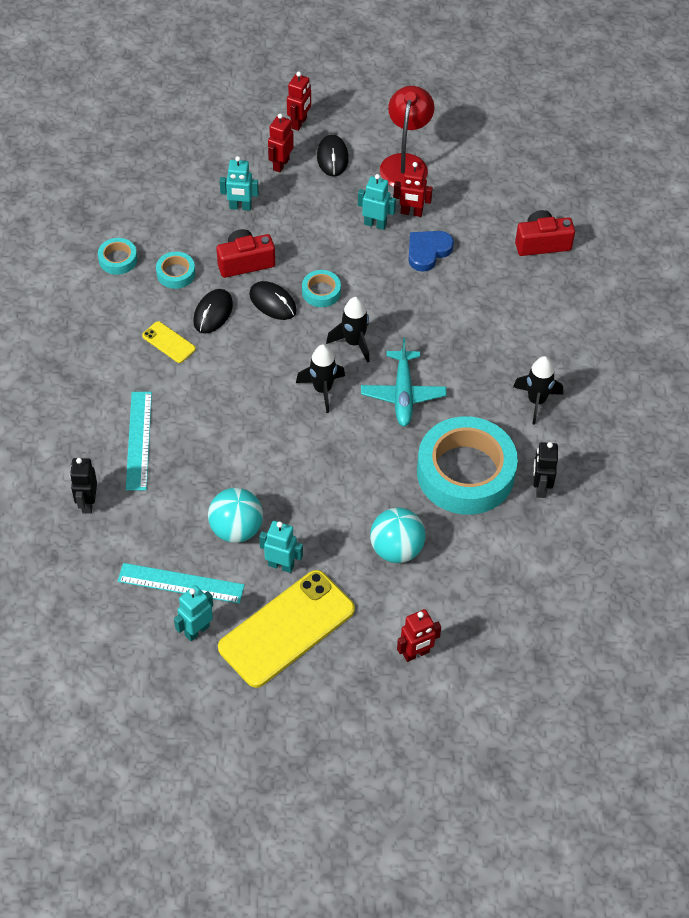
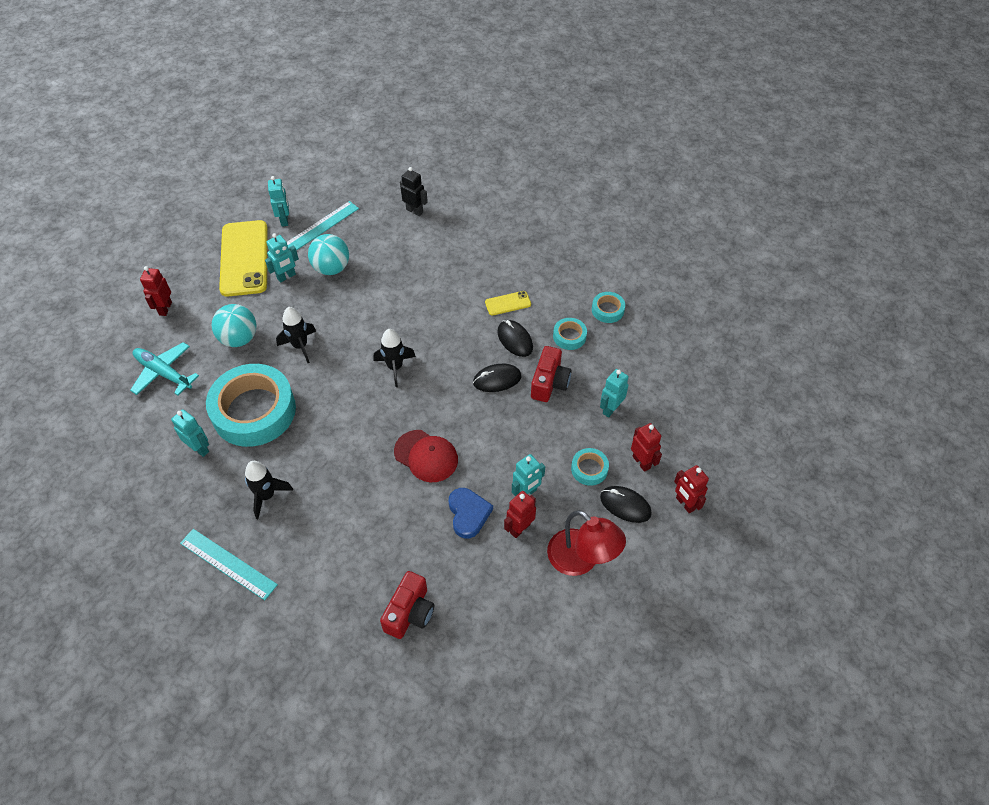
camera: 125 degrees right, 0 degrees up
turquoise ruler [126,392,152,491] -> turquoise ruler moved to [180,529,278,600]
turquoise tape [302,270,341,307] -> turquoise tape moved to [571,448,609,486]
black rocket [326,297,370,363] -> black rocket moved to [276,307,316,363]
turquoise plane [361,338,446,427] -> turquoise plane moved to [130,342,199,395]
black robot [533,442,558,498] -> turquoise robot [171,409,209,457]
none -> red cap [394,430,458,482]

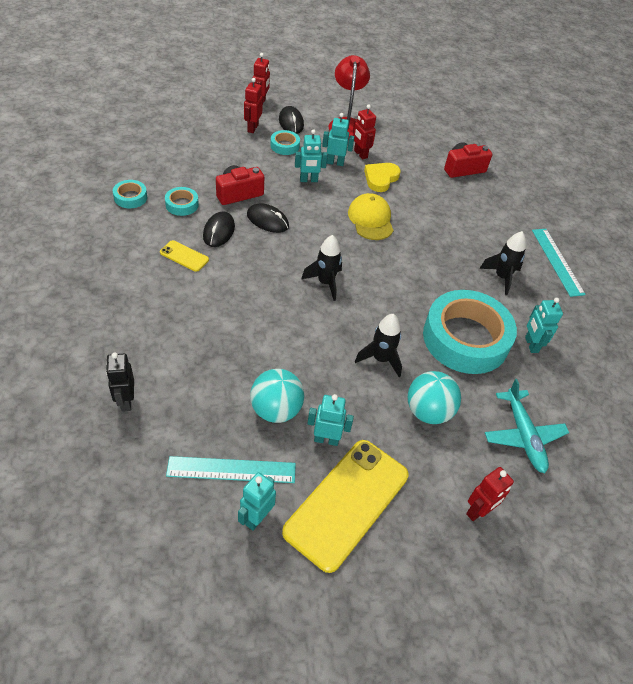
camera: 140 degrees left, 5 degrees down
red cap [394,430,458,482] -> yellow cap [348,193,394,240]
blue heart [449,488,493,538] -> yellow heart [364,163,401,192]
red robot [504,491,536,538] -> red robot turned 60 degrees clockwise [353,105,376,160]
turquoise robot [600,369,629,418] -> turquoise robot moved to [295,129,328,182]

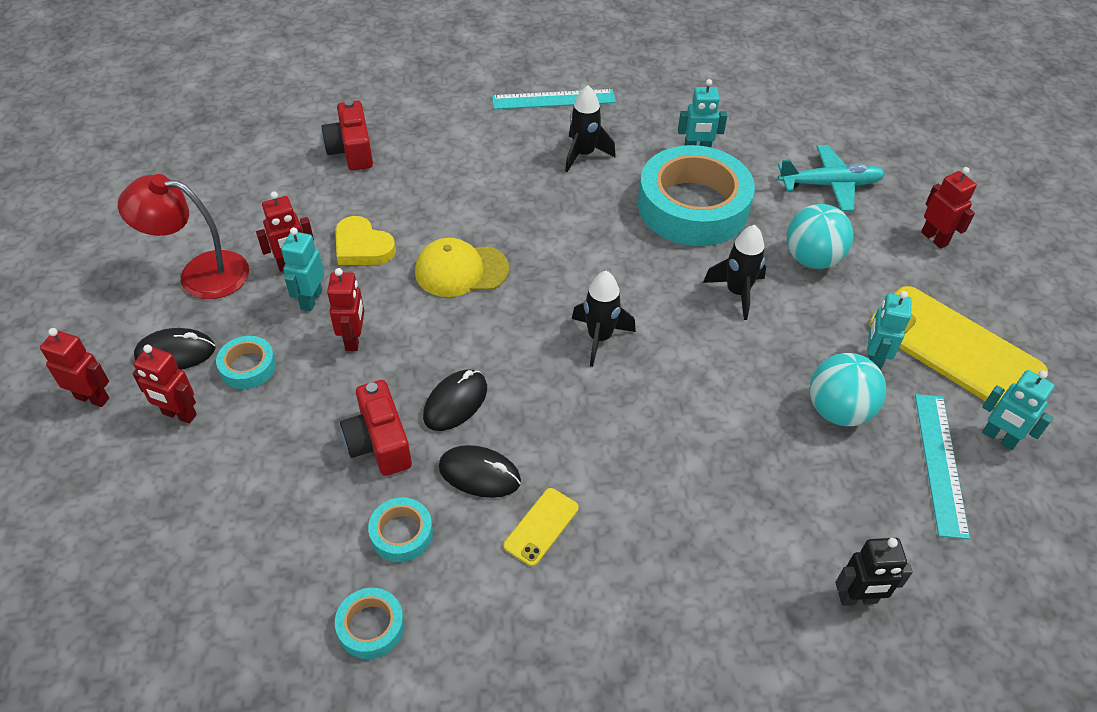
camera: 80 degrees left, 0 degrees up
turquoise robot [295,129,328,182] -> red robot [327,268,364,351]

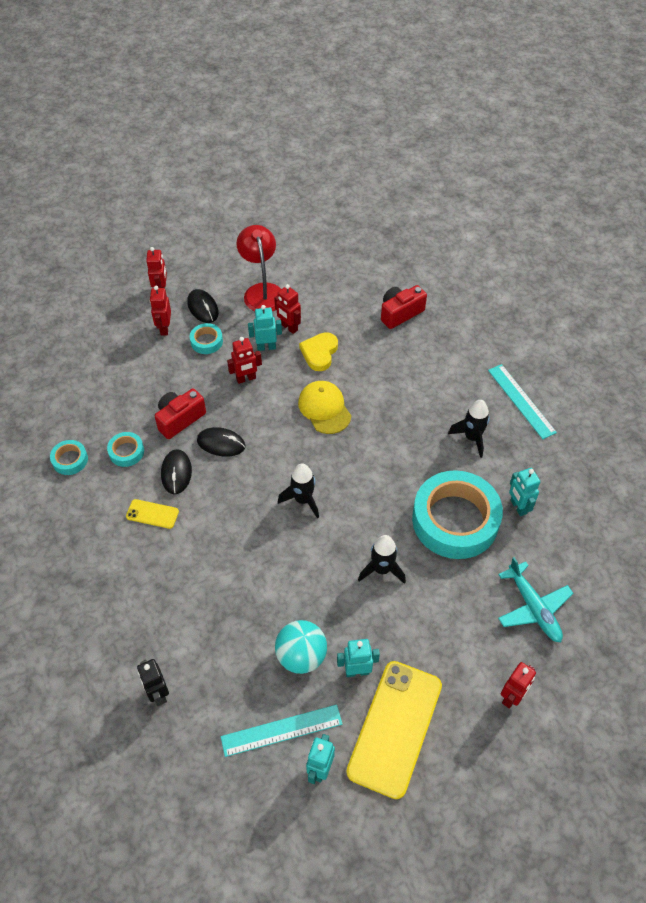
camera: 70 degrees right, 5 degrees up
turquoise ball [787,204,853,269] -> none

